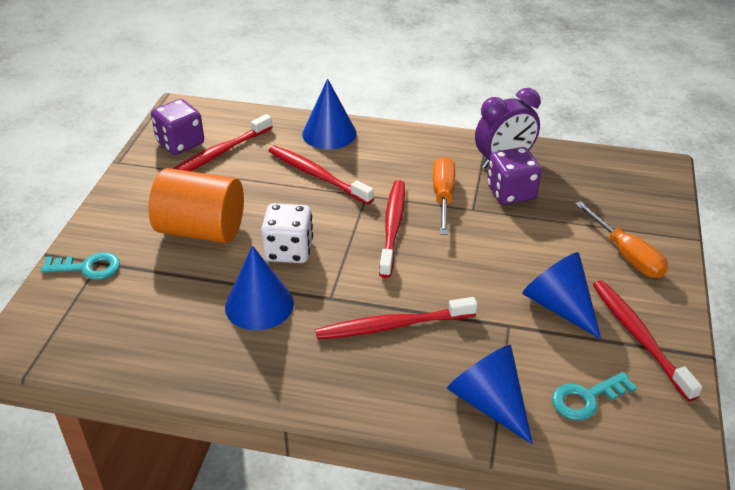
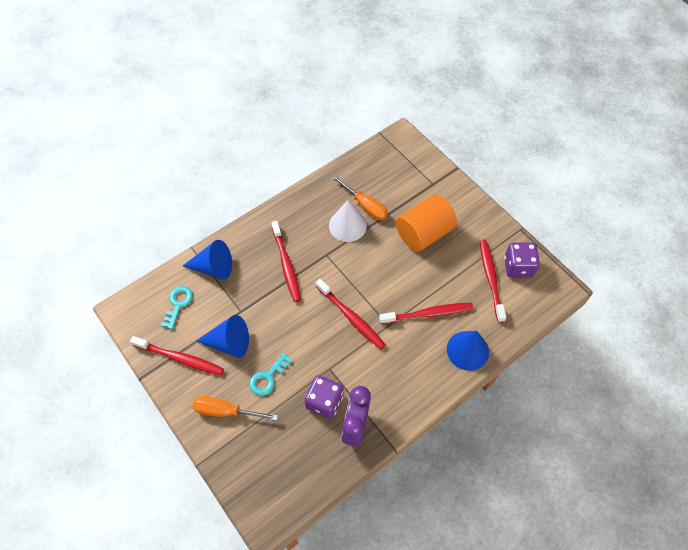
camera: 130 degrees right, 20 degrees up
turquoise key [41,252,120,280] -> turquoise key moved to [249,353,293,396]
blue cone [225,245,294,330] -> white cone [329,200,367,242]
white dice [261,203,313,263] -> none
red toothbrush [315,297,477,340] -> red toothbrush turned 135 degrees clockwise [271,221,301,302]
orange screwdriver [433,157,455,235] -> orange screwdriver moved to [331,175,388,220]

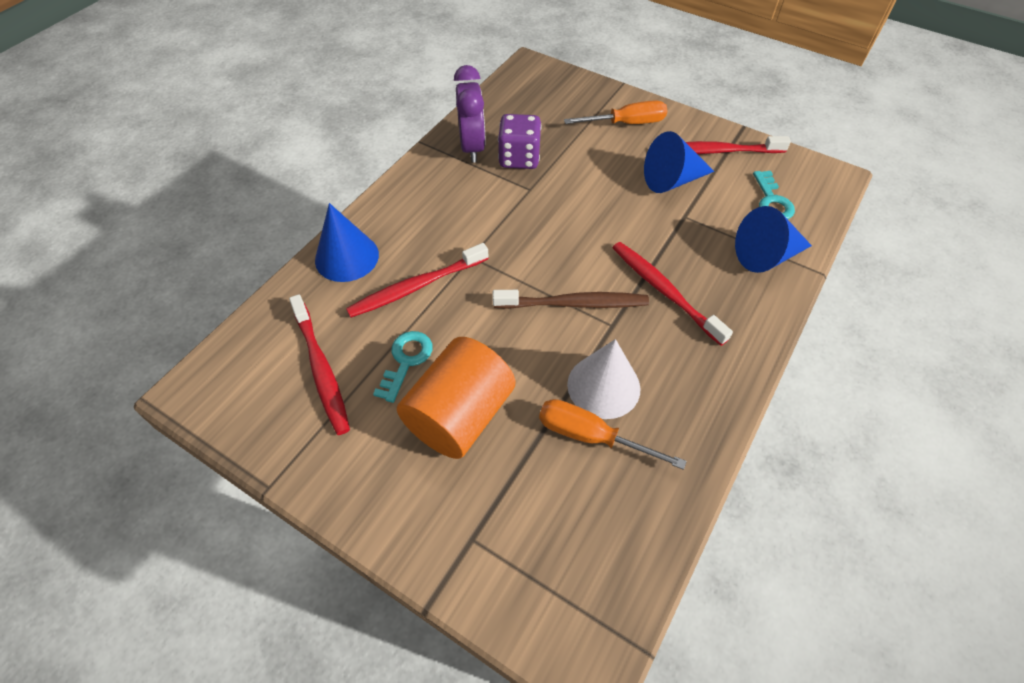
camera: 160 degrees right, 5 degrees down
turquoise key [249,353,293,396] -> turquoise key moved to [373,331,433,403]
red toothbrush [315,279,386,349] -> none
purple dice [504,243,540,278] -> none
none -> brown toothbrush [492,290,649,309]

